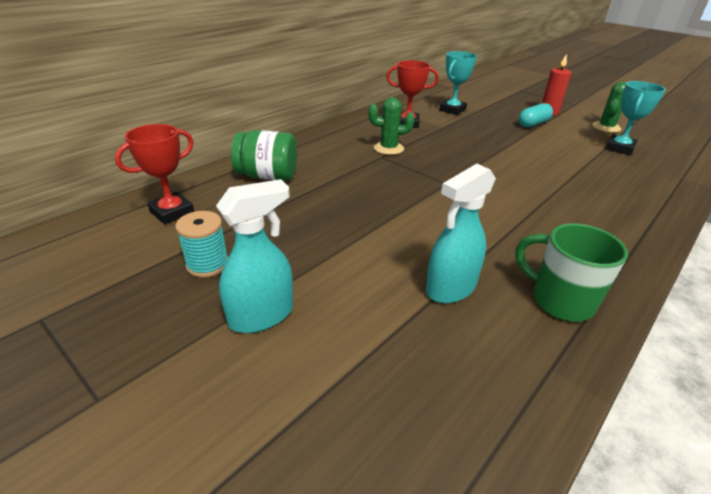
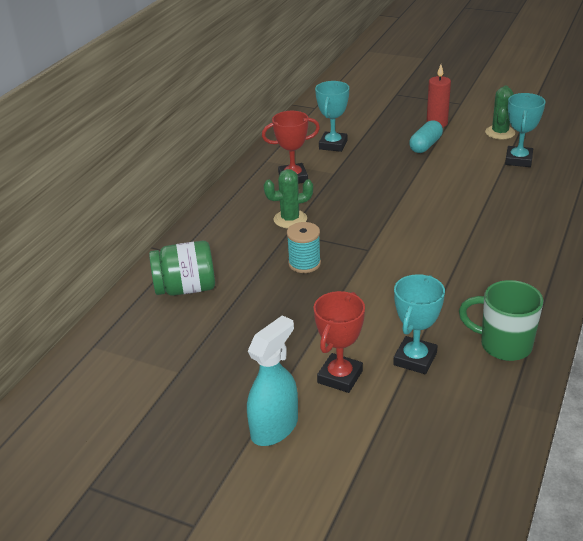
camera: 15 degrees left, 0 degrees up
red trophy [115,124,194,224] -> red trophy moved to [314,291,365,393]
turquoise spool [175,211,228,278] -> turquoise spool moved to [287,222,321,273]
turquoise spray bottle [426,164,496,304] -> turquoise trophy [393,274,445,374]

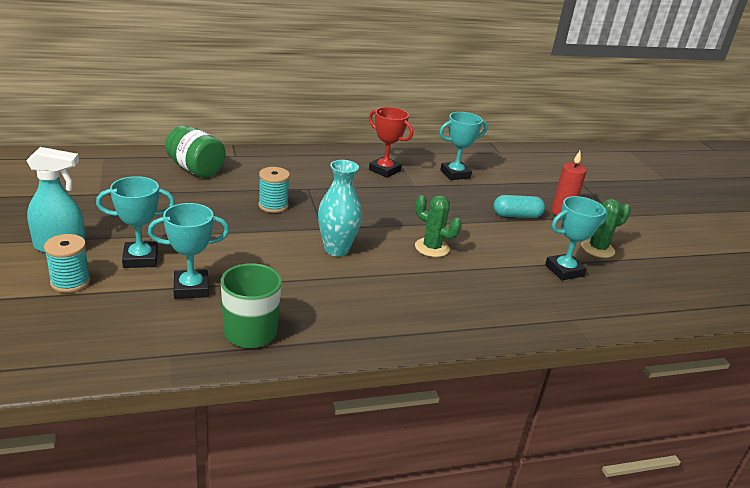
camera: 45 degrees right, 5 degrees down
green cactus [264,169,313,228] -> green cactus moved to [415,195,462,257]
red trophy [314,291,365,393] -> turquoise trophy [96,176,175,268]
none -> turquoise spool [44,234,91,293]
none -> turquoise vase [318,160,362,257]

